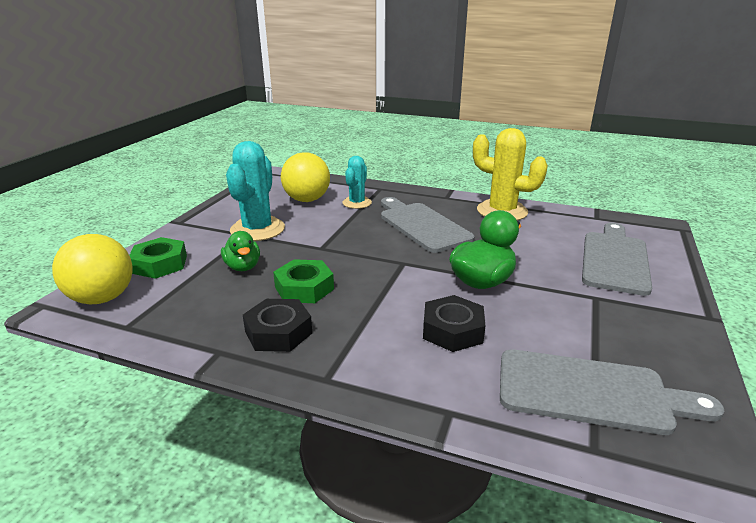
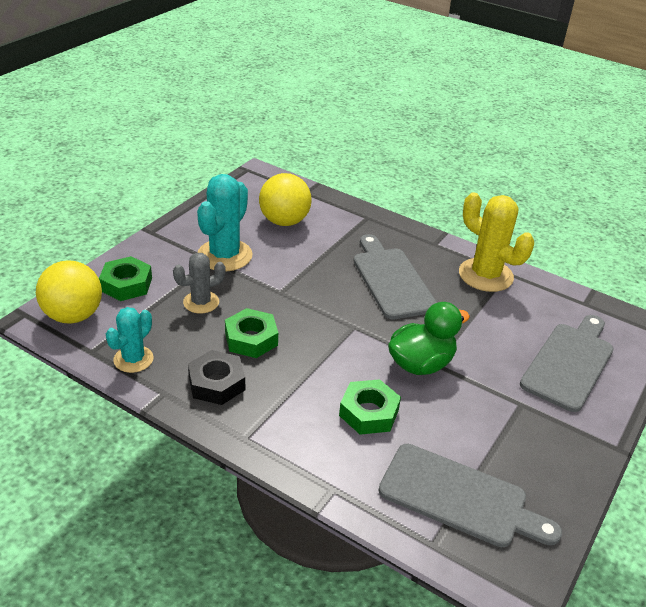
camera: 10 degrees right, 10 degrees up
green duck [221,231,260,271] -> grey cactus [173,253,226,314]
turquoise cactus [343,156,372,209] -> turquoise cactus moved to [106,307,154,373]
black nut [423,295,485,352] -> green nut [339,379,401,435]

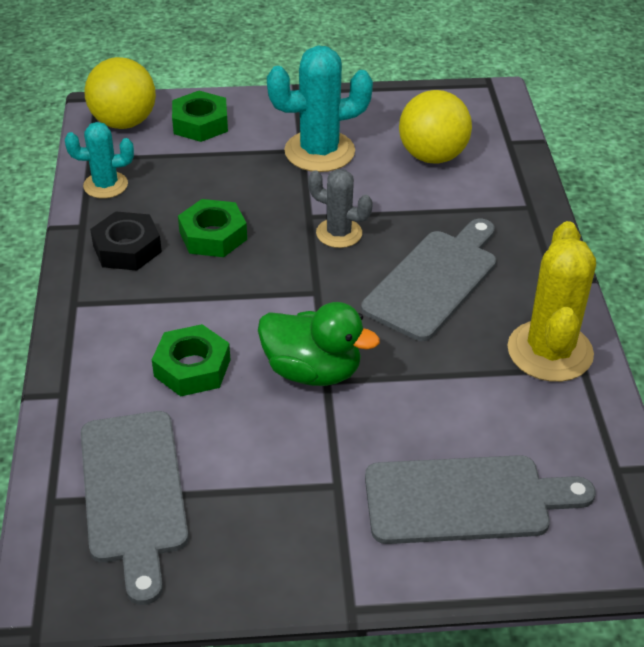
camera: 55 degrees right, 5 degrees up
grey cactus [173,253,226,314] -> grey cactus moved to [308,169,373,248]

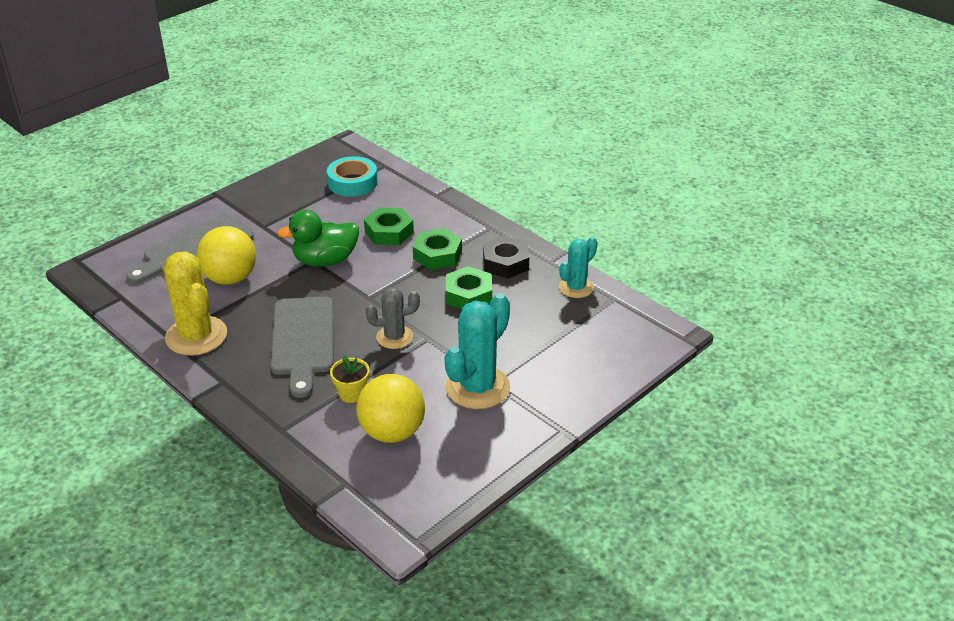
camera: 140 degrees right, 5 degrees down
grey cutting board [81,411,189,605] -> turquoise tape [327,156,378,197]
yellow ball [84,57,156,129] -> yellow ball moved to [196,226,256,284]
green nut [172,91,228,142] -> green nut moved to [413,228,462,270]
none -> yellow flower pot [330,355,370,403]

